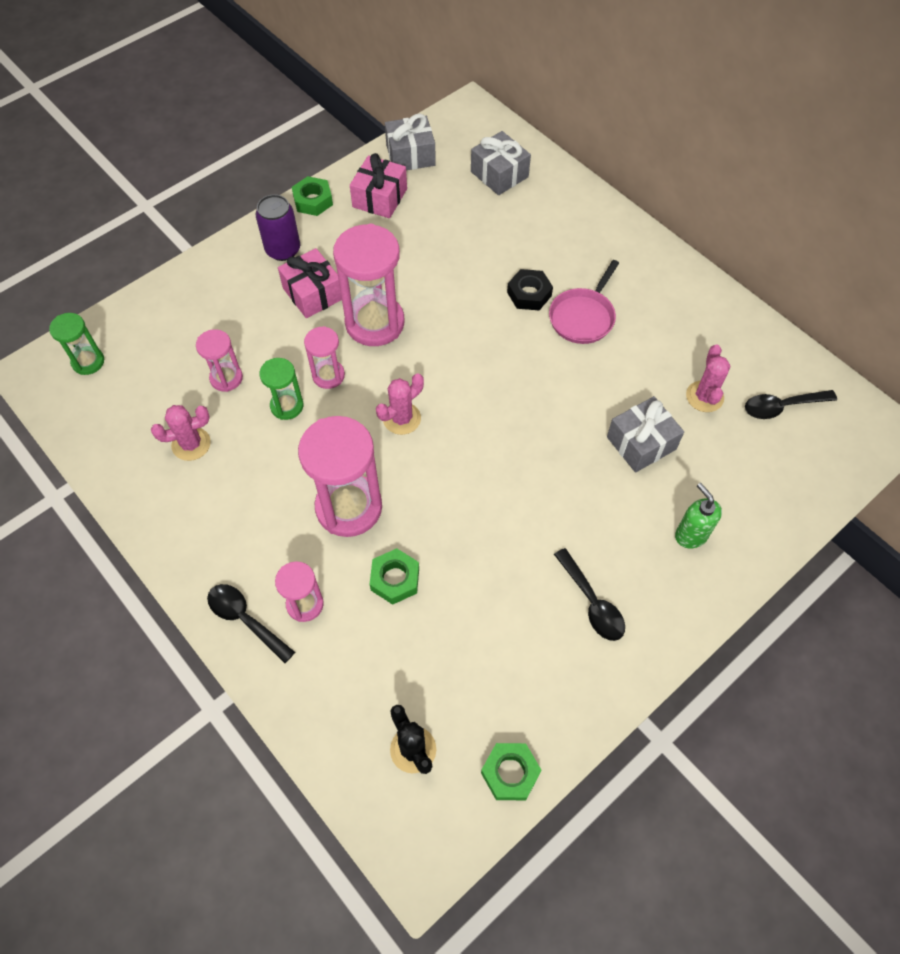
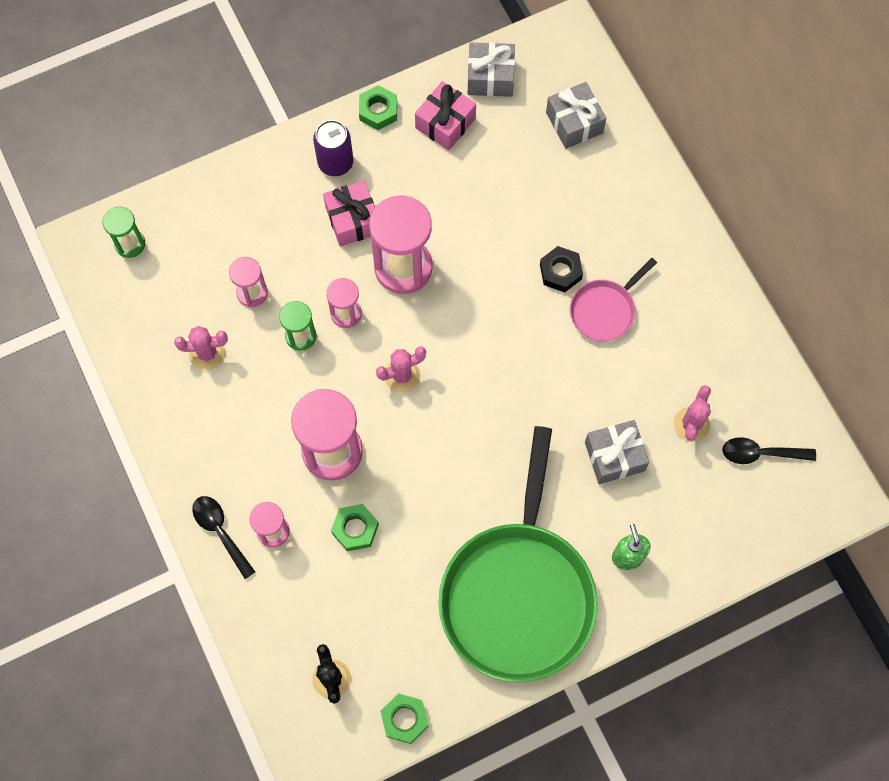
camera: 15 degrees right, 10 degrees up
black spoon [554,548,625,641] -> green pan [439,426,598,682]

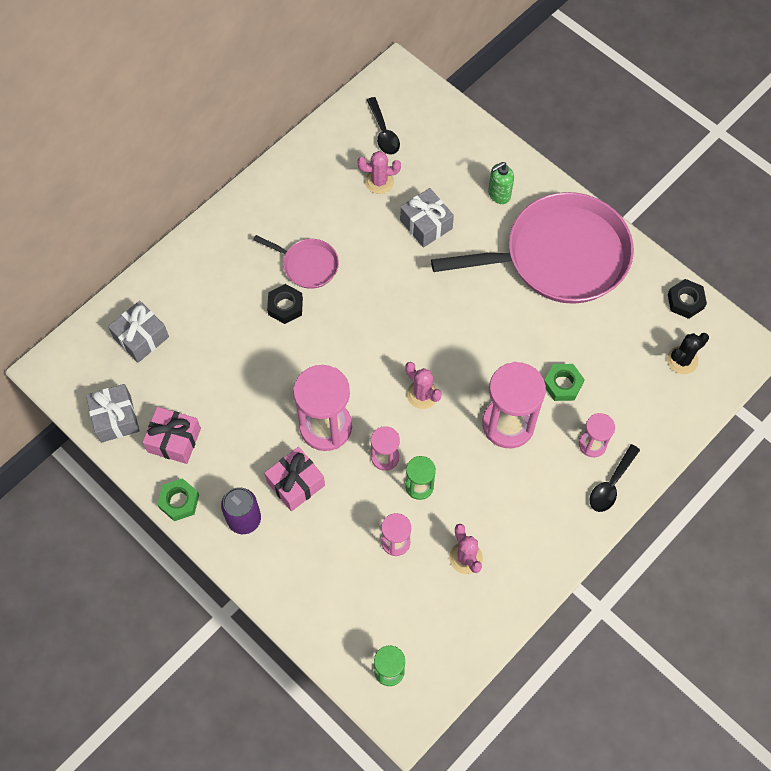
camera: 110 degrees left, 5 degrees down
green nut [380,693,428,744] -> black nut [668,279,707,319]
green pan [439,426,598,682] -> pink pan [431,192,634,304]

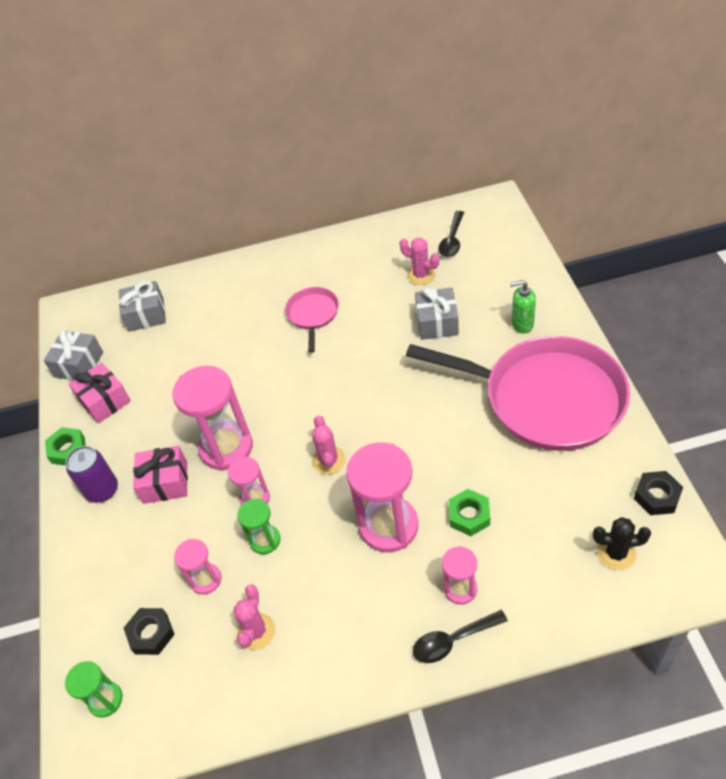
camera: 40 degrees right, 15 degrees down
pink pan [253,235,339,289] -> pink pan turned 150 degrees counterclockwise [285,287,339,353]
black nut [267,284,303,324] -> black nut moved to [124,608,175,655]

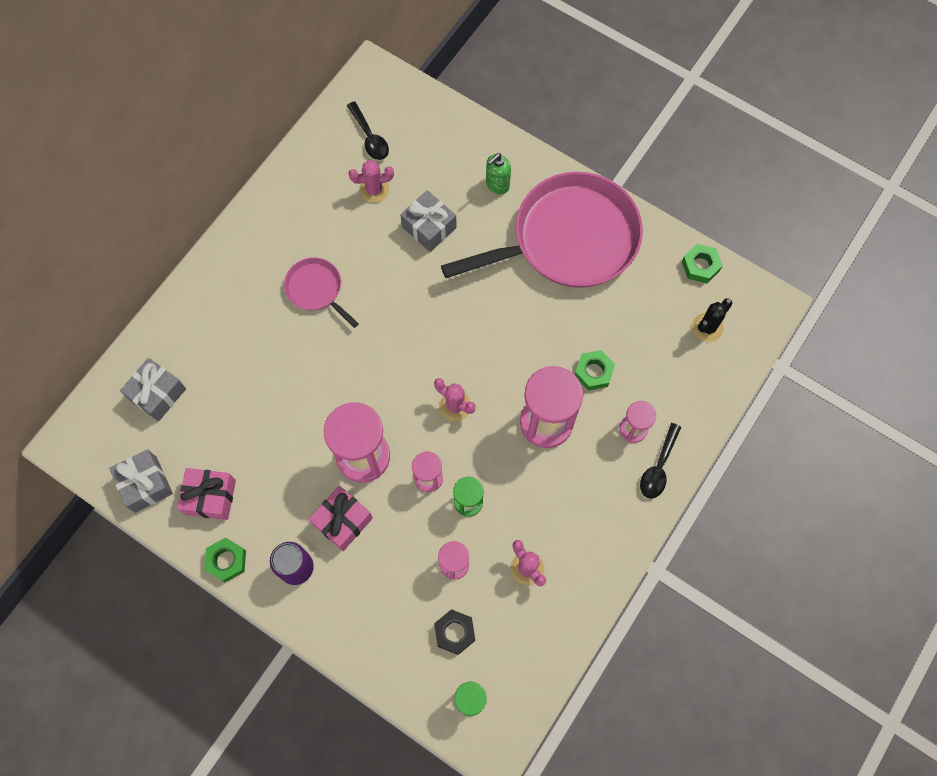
camera: 50 degrees left, 20 degrees up
black nut [634,471,683,515] -> green nut [682,244,723,283]

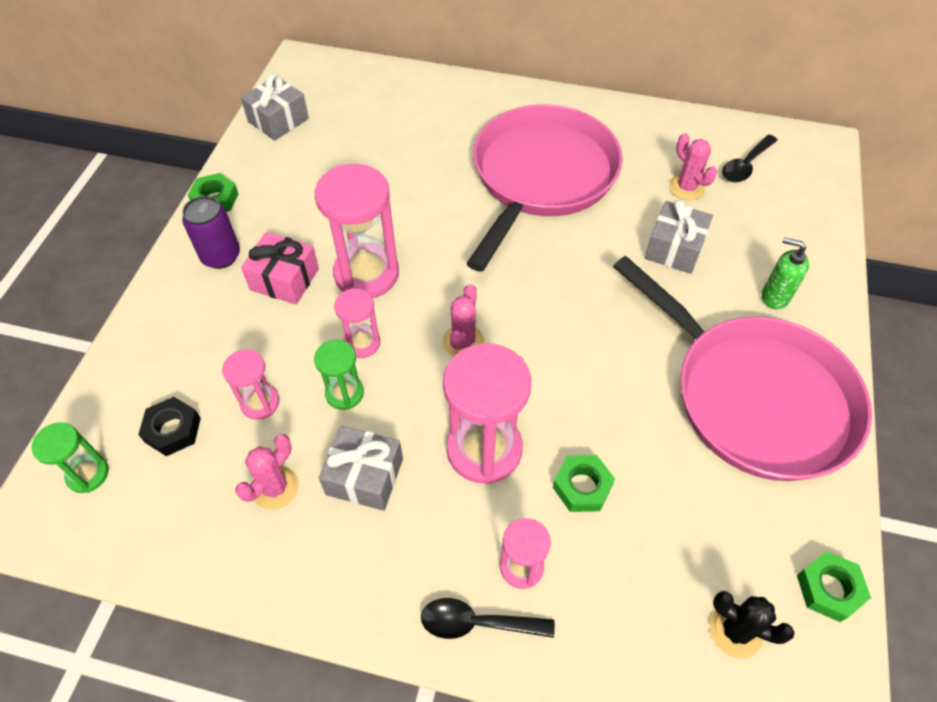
camera: 70 degrees right, 15 degrees down
grey gift [120,358,186,421] -> grey gift moved to [319,426,403,511]
pink gift [177,468,236,520] -> none
pink pan [284,257,359,328] -> pink pan [466,104,623,272], size x2.23

